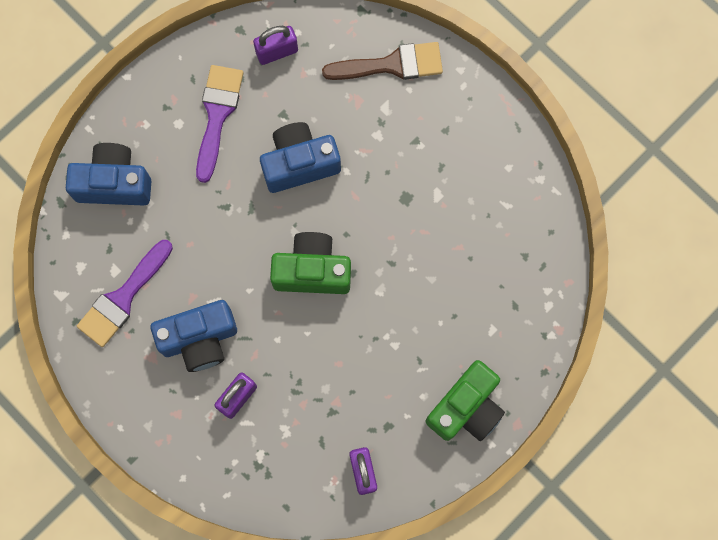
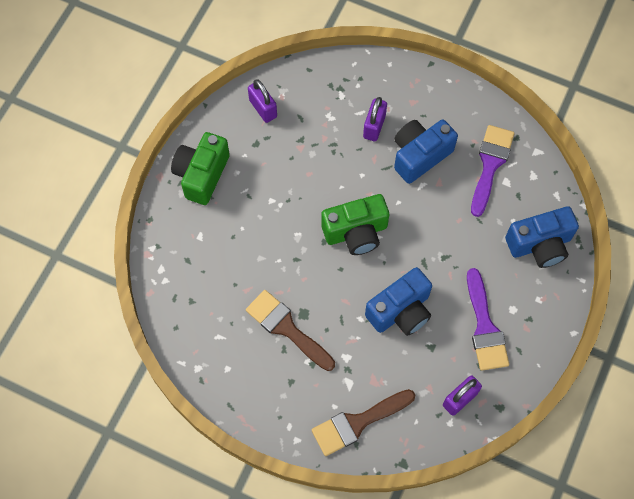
camera: 160 degrees right, 10 degrees down
none -> brown brush [246,290,335,371]

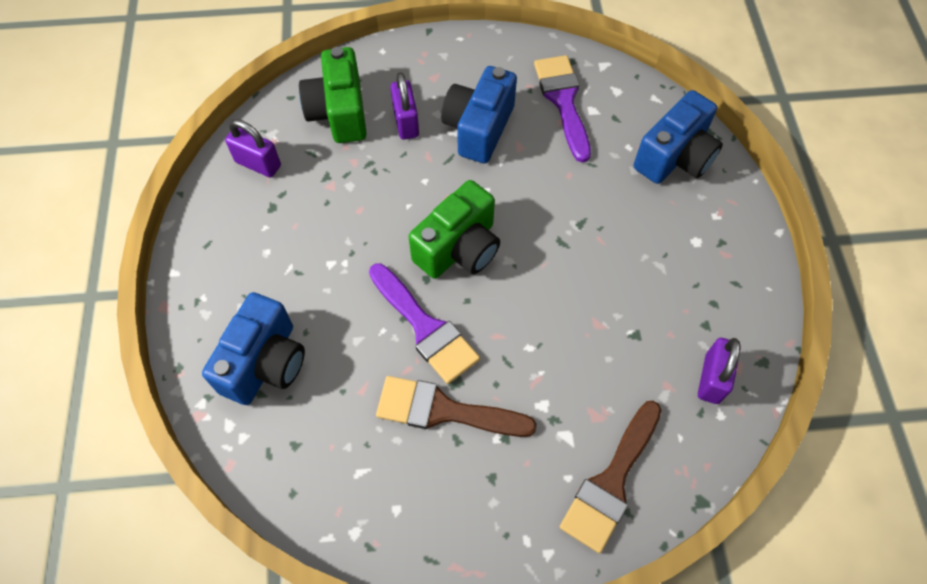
camera: 30 degrees left, 5 degrees down
green camera [171,132,230,205] -> green camera moved to [299,47,367,143]
blue camera [365,267,432,336] -> blue camera moved to [202,292,305,405]
purple brush [467,268,509,371] -> purple brush moved to [369,263,480,384]

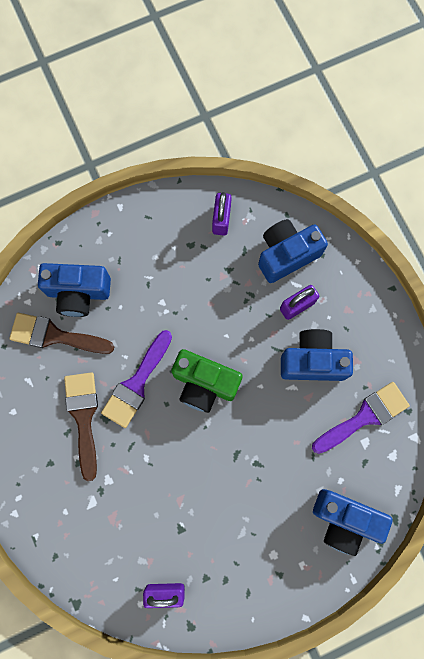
camera: 70 degrees right, 15 degrees up
green camera [299,47,367,143] -> blue camera [258,219,328,283]
brown brush [560,401,661,553] -> brown brush moved to [9,313,114,354]

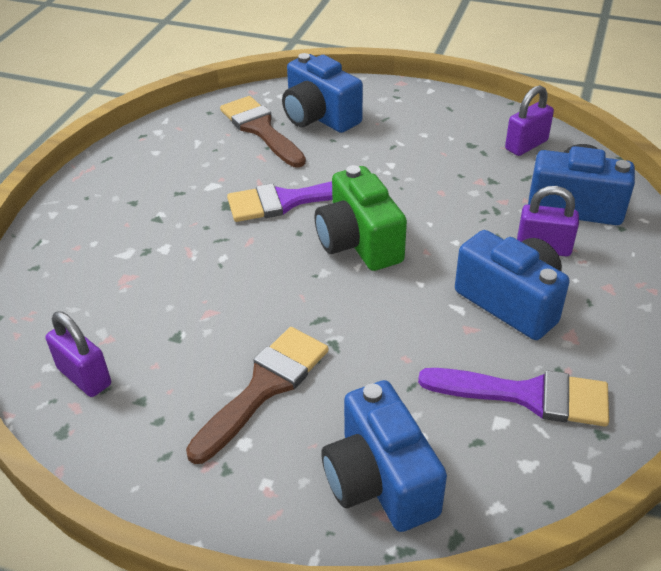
camera: 45 degrees right, 35 degrees down
brown brush [64,372,98,481] -> brown brush moved to [186,327,329,464]

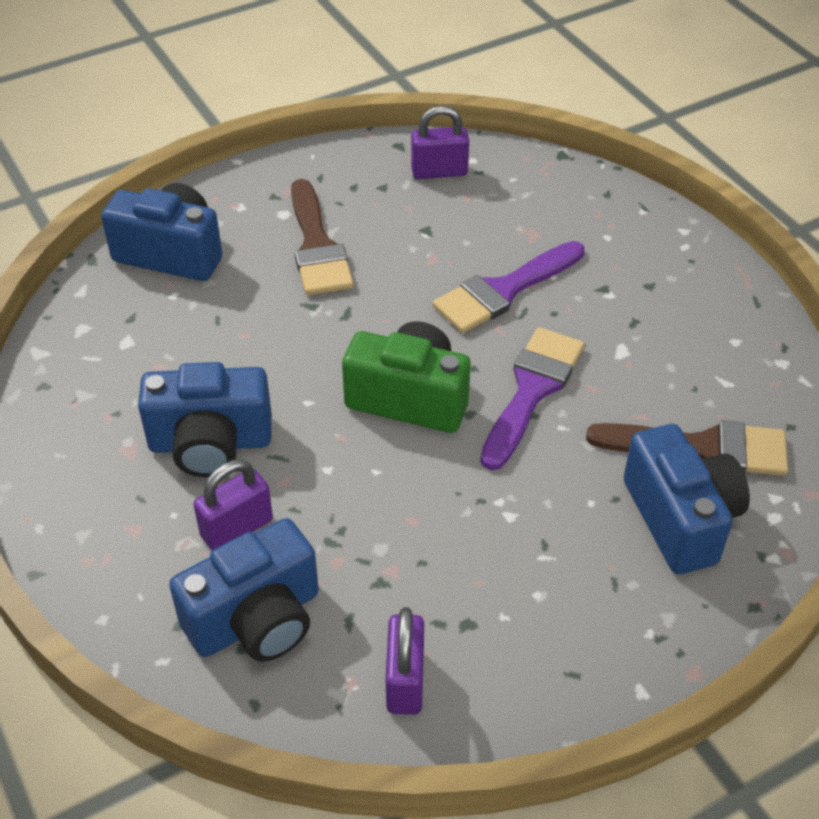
camera: 130 degrees right, 5 degrees up
blue camera [282,53,363,133] -> blue camera turned 75 degrees clockwise [624,424,750,574]
purple brush [418,368,609,426] -> purple brush moved to [433,241,585,333]

